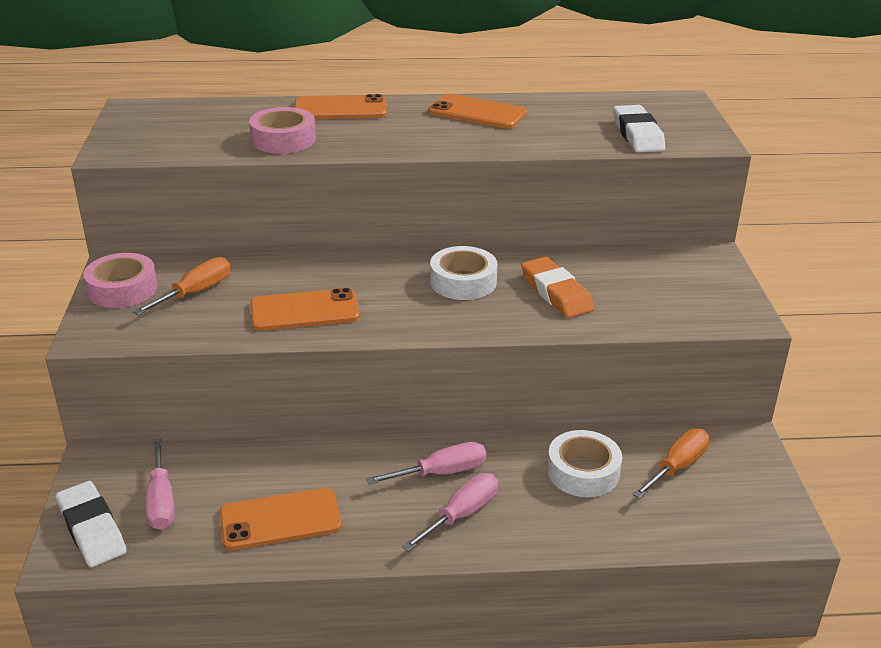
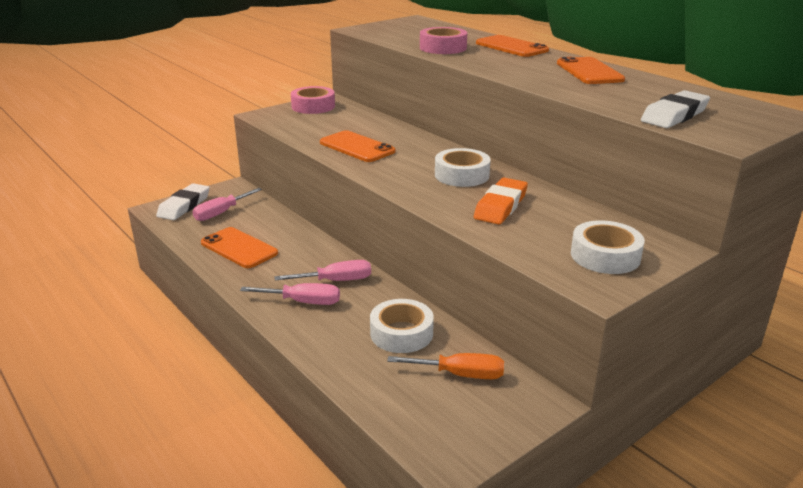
camera: 55 degrees right, 5 degrees down
orange screwdriver [133,257,230,315] -> none
pink screwdriver [366,442,486,485] -> pink screwdriver turned 45 degrees counterclockwise [275,260,371,281]
none -> white tape [571,220,645,274]

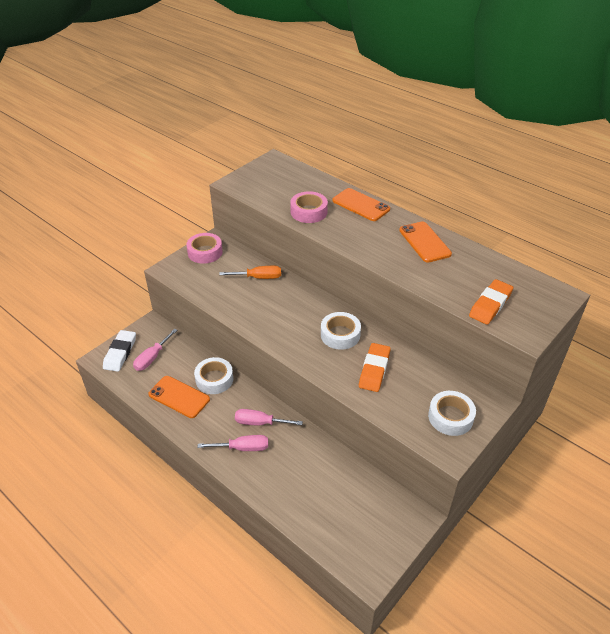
camera: 10 degrees left, 15 degrees up
pink screwdriver [275,260,371,281] -> pink screwdriver turned 150 degrees counterclockwise [235,409,303,425]
orange phone [320,130,395,162] -> none
white tape [370,299,434,353] -> white tape moved to [194,357,233,394]
orange screwdriver [387,353,504,379] -> orange screwdriver moved to [219,266,281,279]
white eraser [641,90,710,128] -> orange eraser [469,279,513,325]

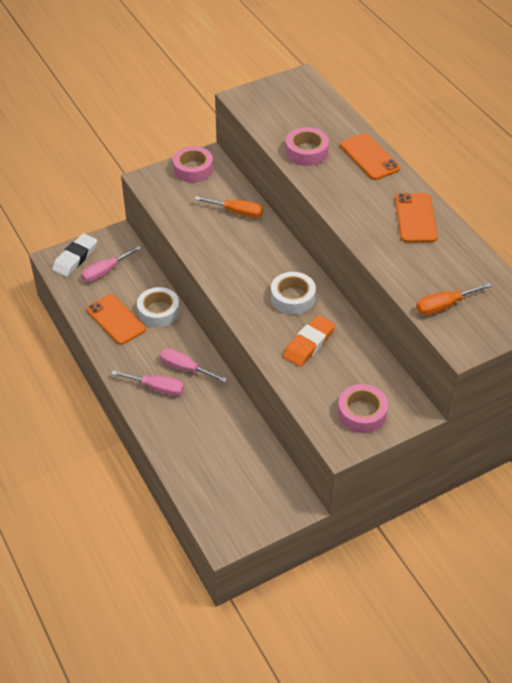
camera: 20 degrees right, 5 degrees up
white tape [428,391,476,436] -> pink tape [338,384,388,433]
orange eraser [469,279,513,325] -> orange screwdriver [416,282,492,315]

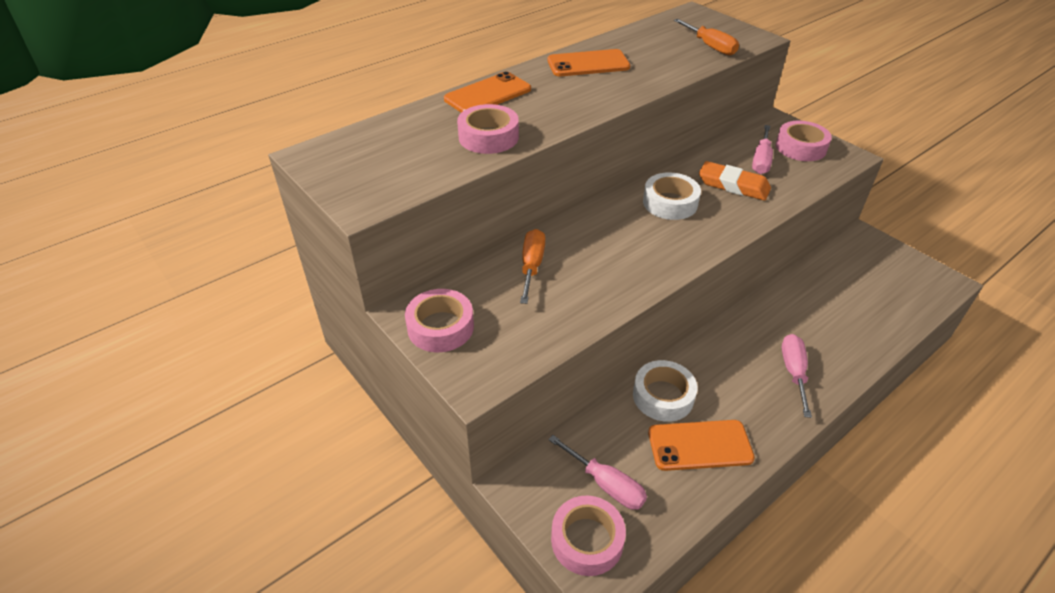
camera: 100 degrees left, 5 degrees down
white eraser [52,233,97,277] -> pink tape [551,496,626,576]
orange phone [86,294,146,345] -> orange phone turned 45 degrees clockwise [648,420,755,471]
pink screwdriver [160,348,227,383] -> pink screwdriver moved to [752,125,773,174]

